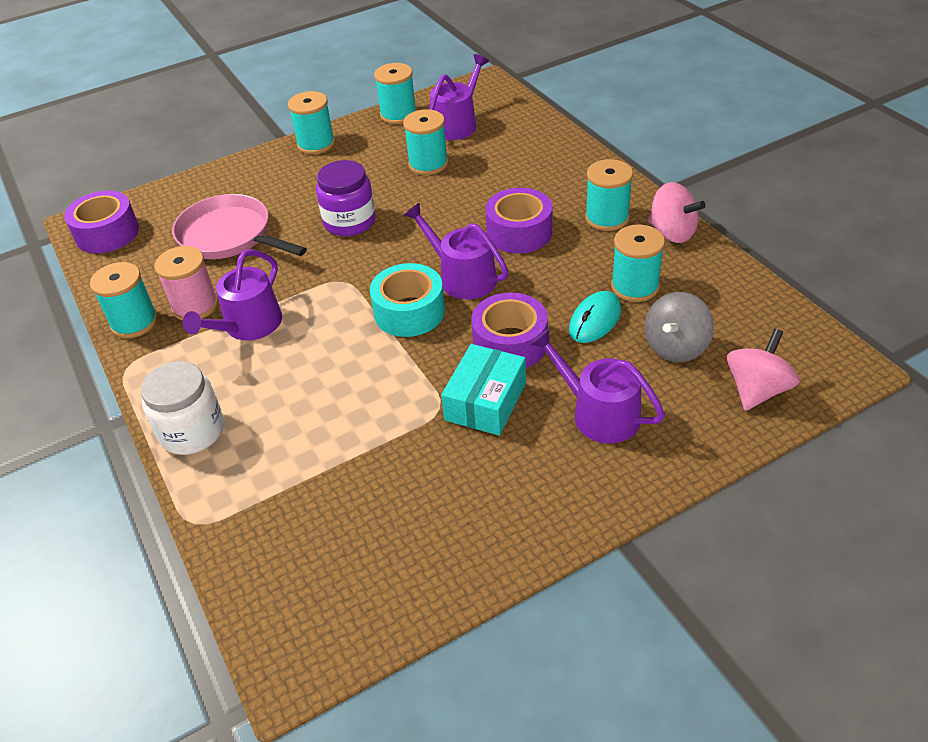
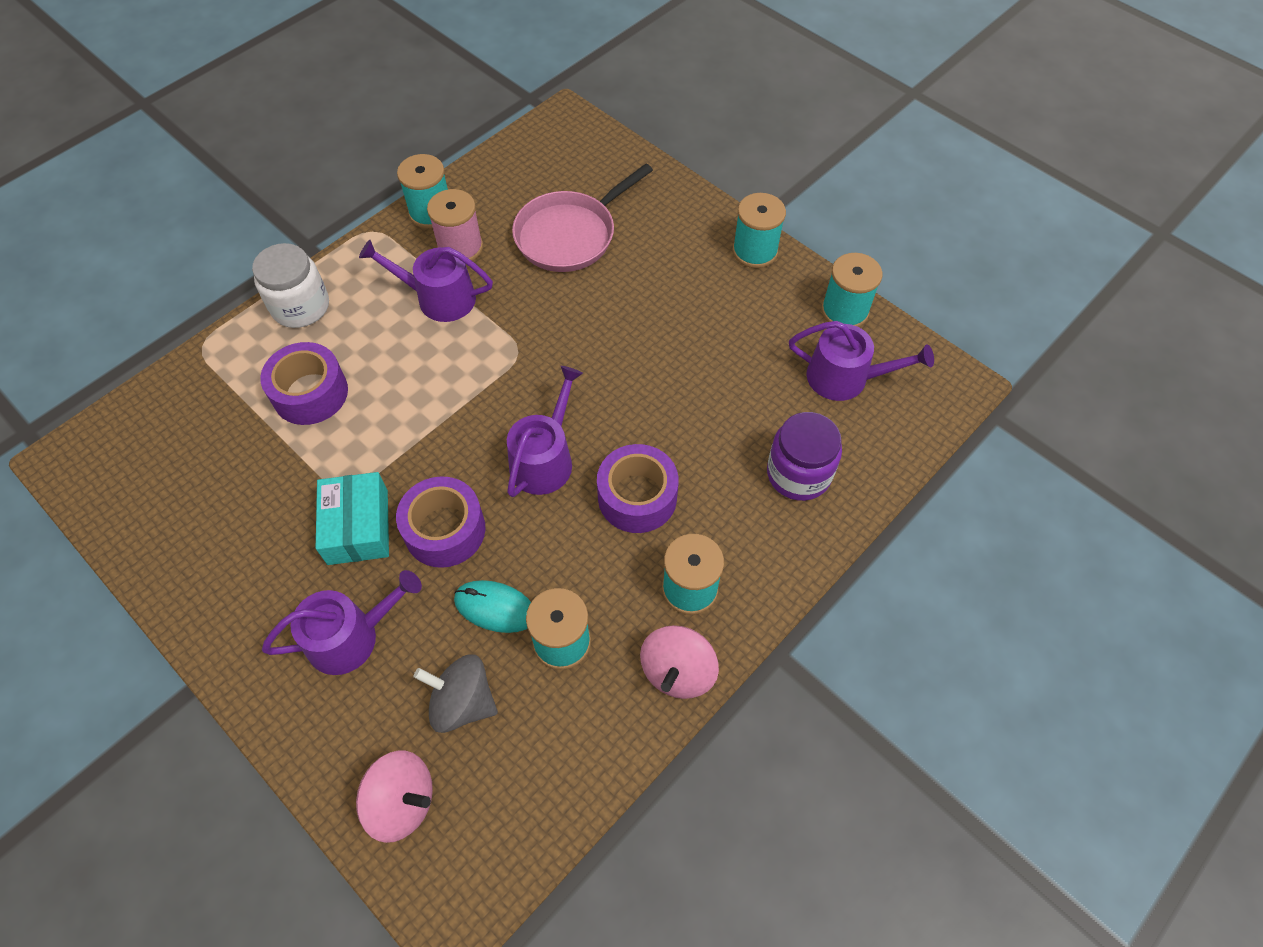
camera: 70 degrees right, 15 degrees up
purple tape [64,191,139,253] -> purple tape moved to [260,342,348,425]
pink pan [172,194,307,259] -> pink pan turned 150 degrees counterclockwise [512,164,653,272]
purple jar [316,160,376,236] -> purple jar moved to [767,412,842,501]
turquoise tape [370,263,445,337] -> none
turquoise spool [403,109,448,175] -> none
turquoise box [441,344,526,436] -> turquoise box turned 75 degrees clockwise [316,472,389,565]
purple watering can [530,329,665,444] -> purple watering can turned 45 degrees clockwise [262,570,422,675]

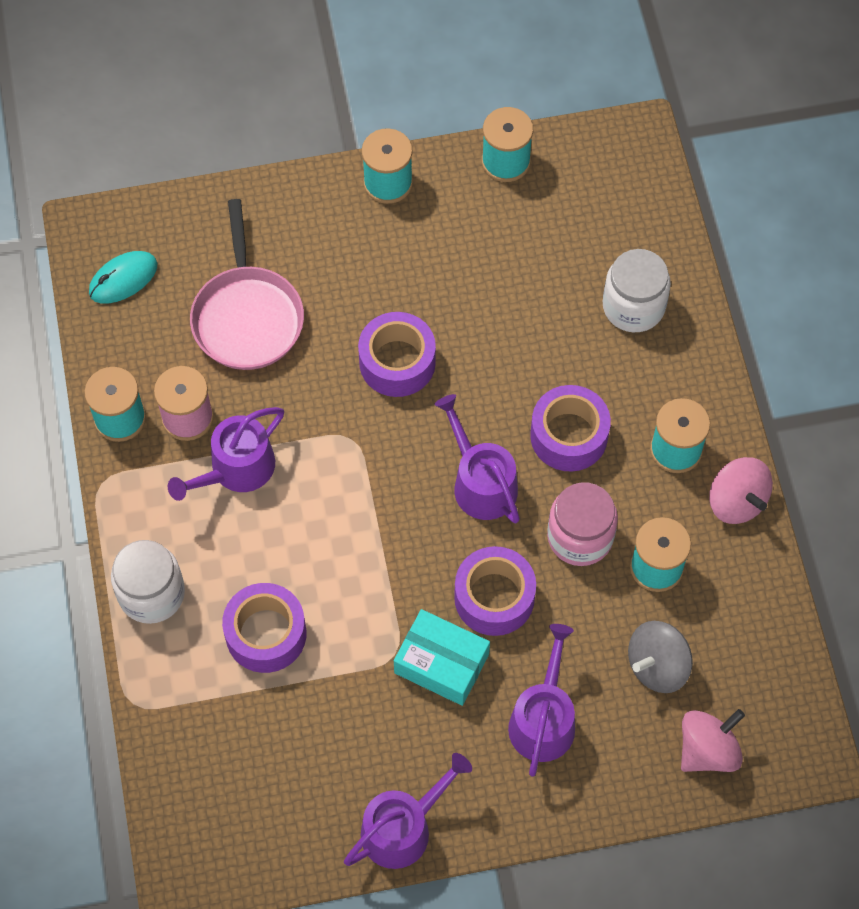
camera: 55 degrees left, 5 degrees up
turquoise mouse [454,580,531,633] -> turquoise mouse moved to [89,251,157,303]
purple jar [767,412,842,501] -> white jar [603,249,671,332]
purple watering can [789,321,934,401] -> purple watering can moved to [344,753,472,869]
none -> purple tape [358,312,436,397]
none -> pink jar [547,482,618,566]

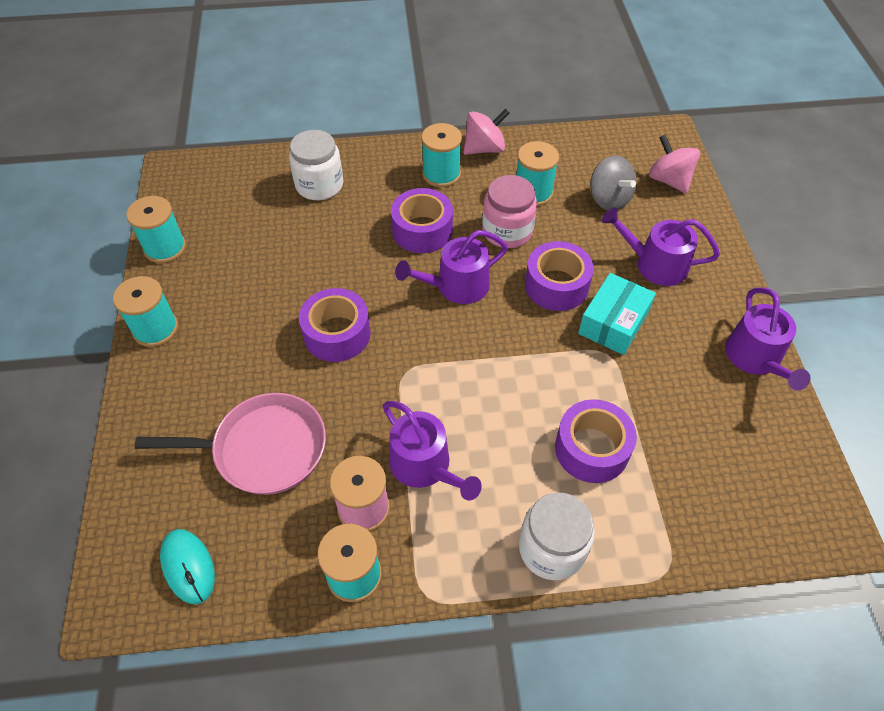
camera: 85 degrees left, 10 degrees down
purple watering can [344,753,472,869] -> purple watering can turned 150 degrees counterclockwise [725,288,810,391]

